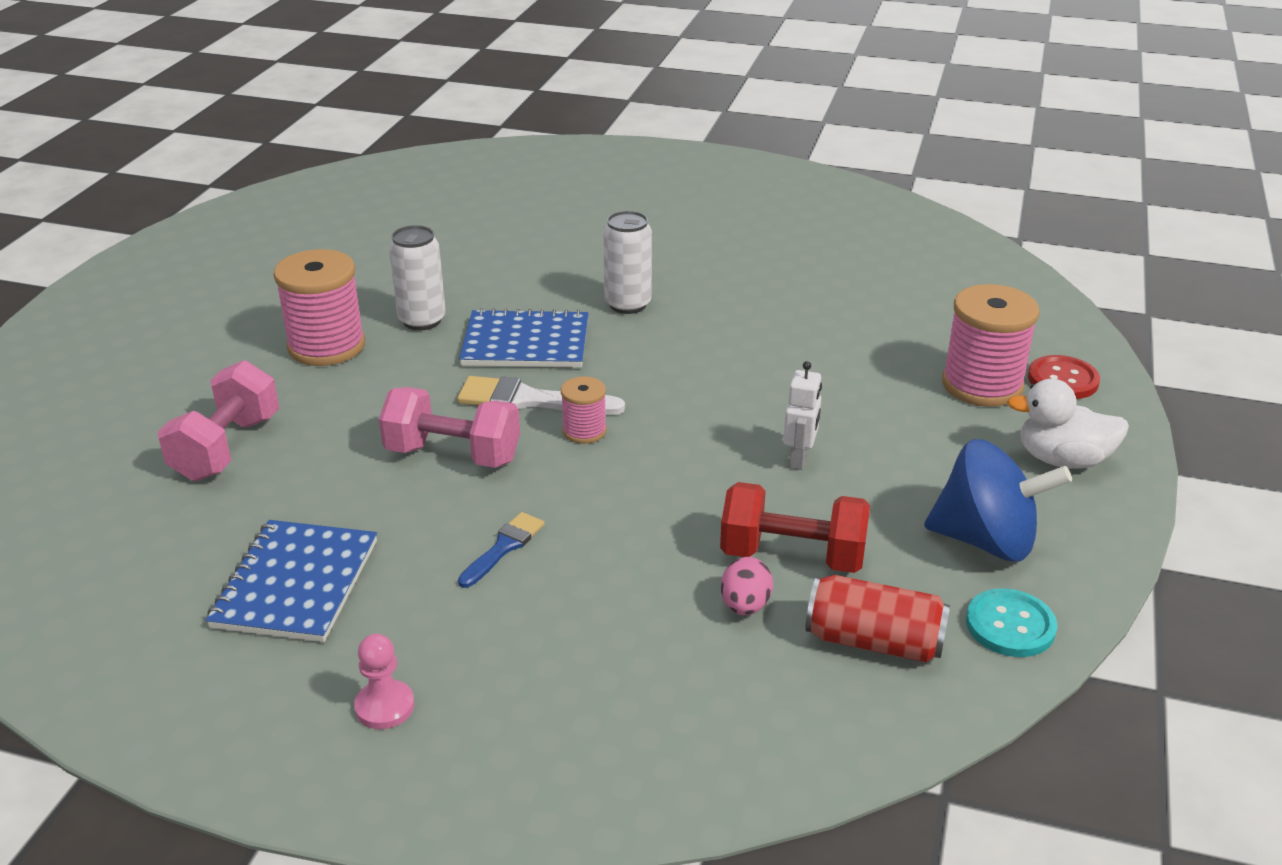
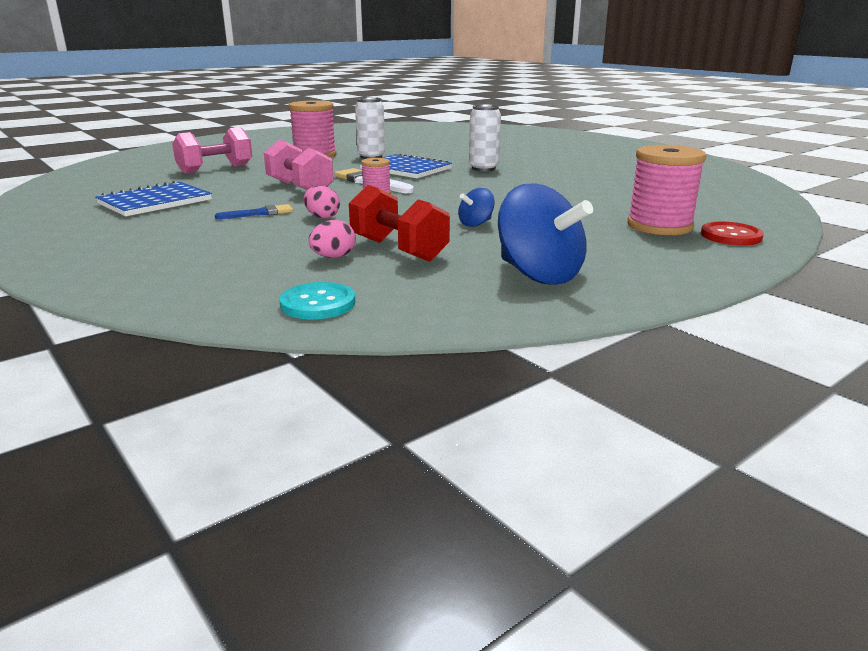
camera: 35 degrees right, 10 degrees down
pink pawn [354,634,414,729] -> none
white robot [783,361,822,470] -> blue spinning top [458,188,495,227]
red can [805,575,950,663] -> none
turquoise button [966,589,1057,657] -> turquoise button moved to [279,282,355,319]
white duck [1007,379,1129,469] -> none
none -> pink egg [304,186,340,219]

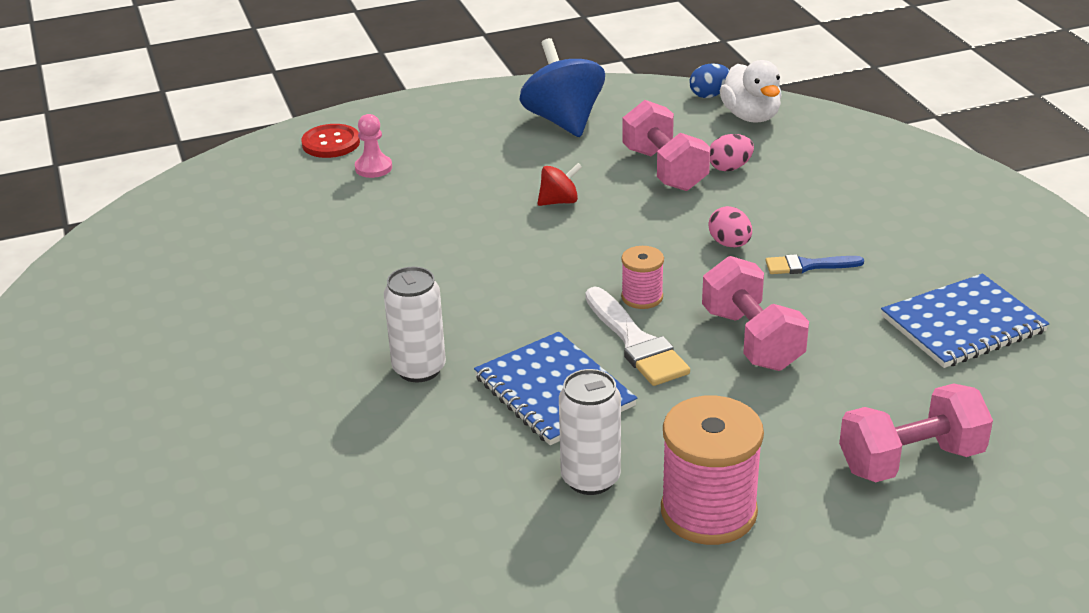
camera: 160 degrees left, 10 degrees up
turquoise button [279,282,355,319] -> white duck [720,60,782,123]
red dumbbell [349,185,450,262] -> pink dumbbell [622,100,710,191]
blue spinning top [458,188,495,227] -> red spinning top [537,163,582,206]
pink spool [627,145,706,235] -> pink pawn [355,114,392,178]
none -> blue egg [690,64,730,98]

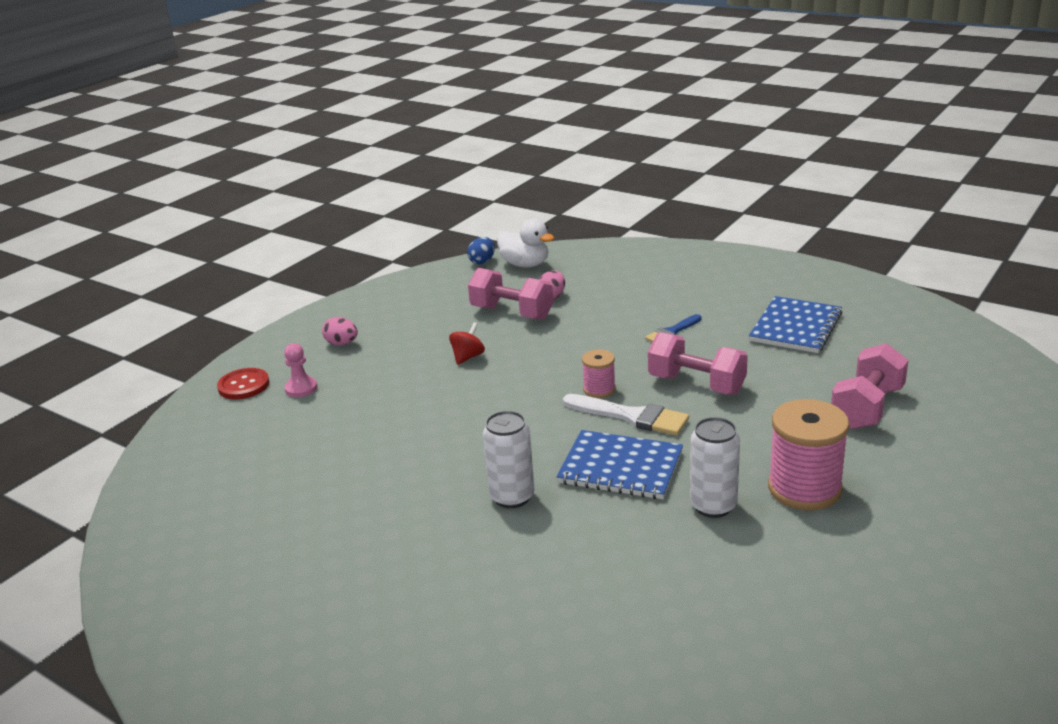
camera: 35 degrees left, 5 degrees down
blue spinning top [519,38,605,137] -> none
pink egg [709,206,752,247] -> pink egg moved to [322,317,358,346]

